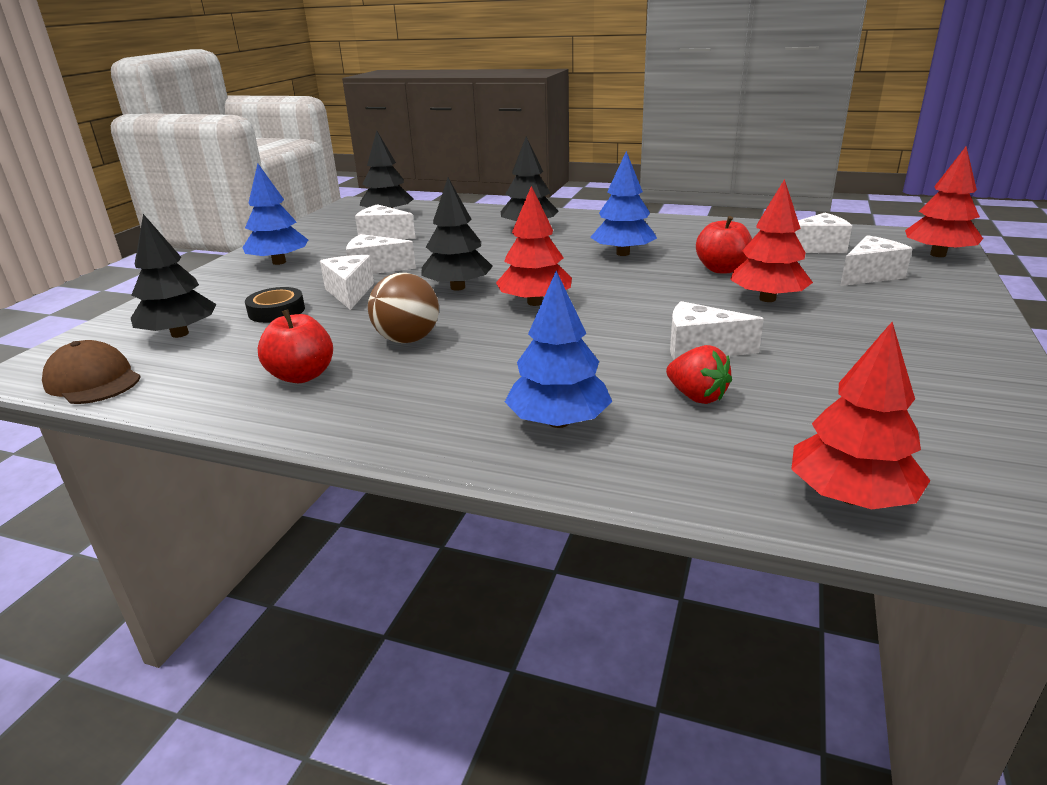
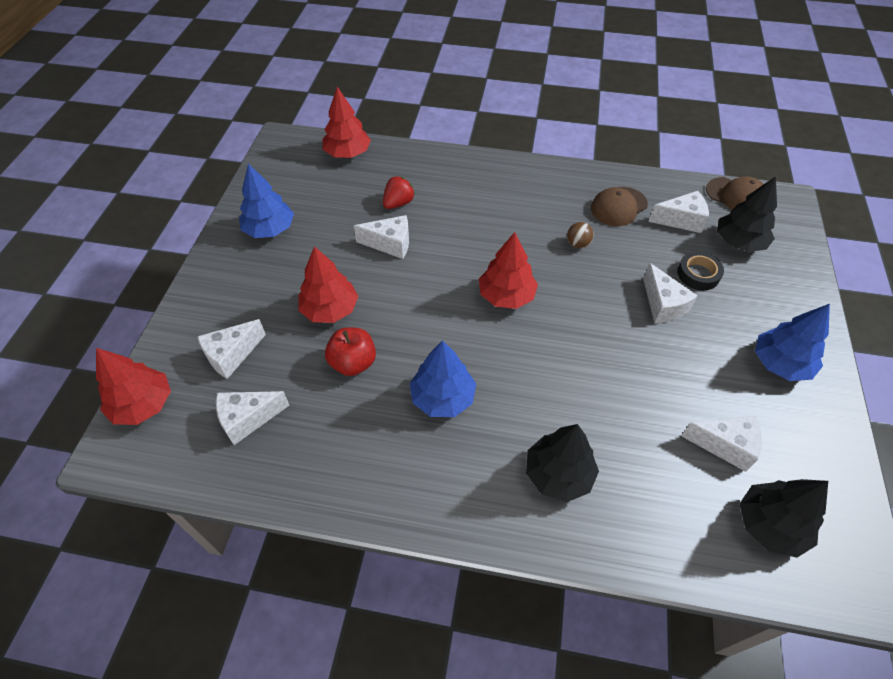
camera: 170 degrees right, 25 degrees up
red apple [258,309,333,383] -> brown cap [591,187,648,226]
white cheese [346,234,416,274] -> white cheese moved to [648,191,709,233]
brown ball [368,273,439,343] -> brown ball [567,222,594,248], size x0.57
black tree [421,178,493,291] -> none
blue tree [505,271,612,428] -> blue tree moved to [239,163,294,238]
red strawberry [666,345,732,404] -> red strawberry turned 90 degrees clockwise [383,176,415,209]

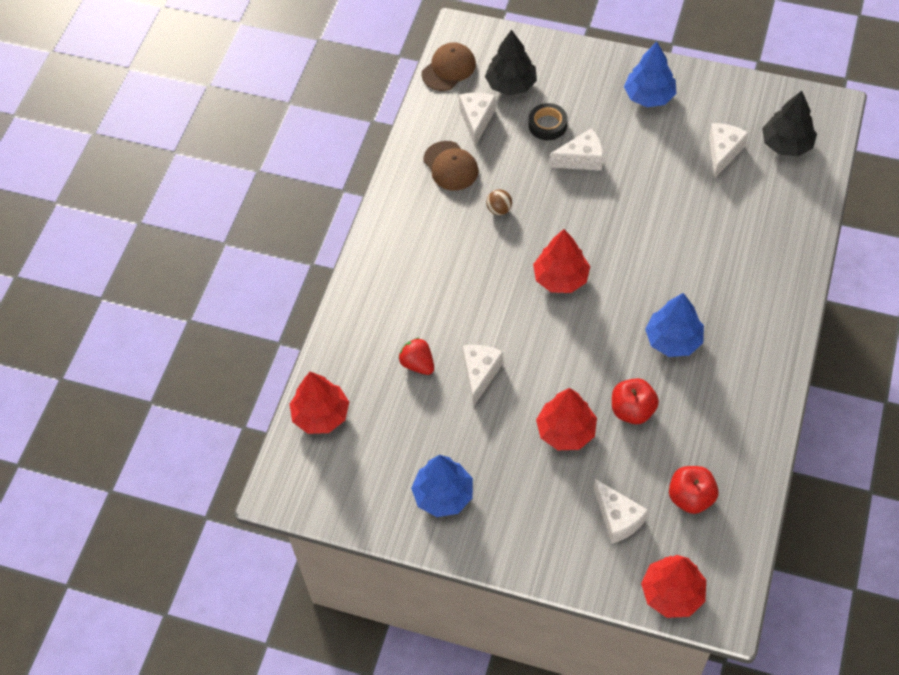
camera: 80 degrees left, 5 degrees up
white cheese [216,391,289,445] -> red apple [669,466,719,514]
black tree [526,424,599,502] -> none

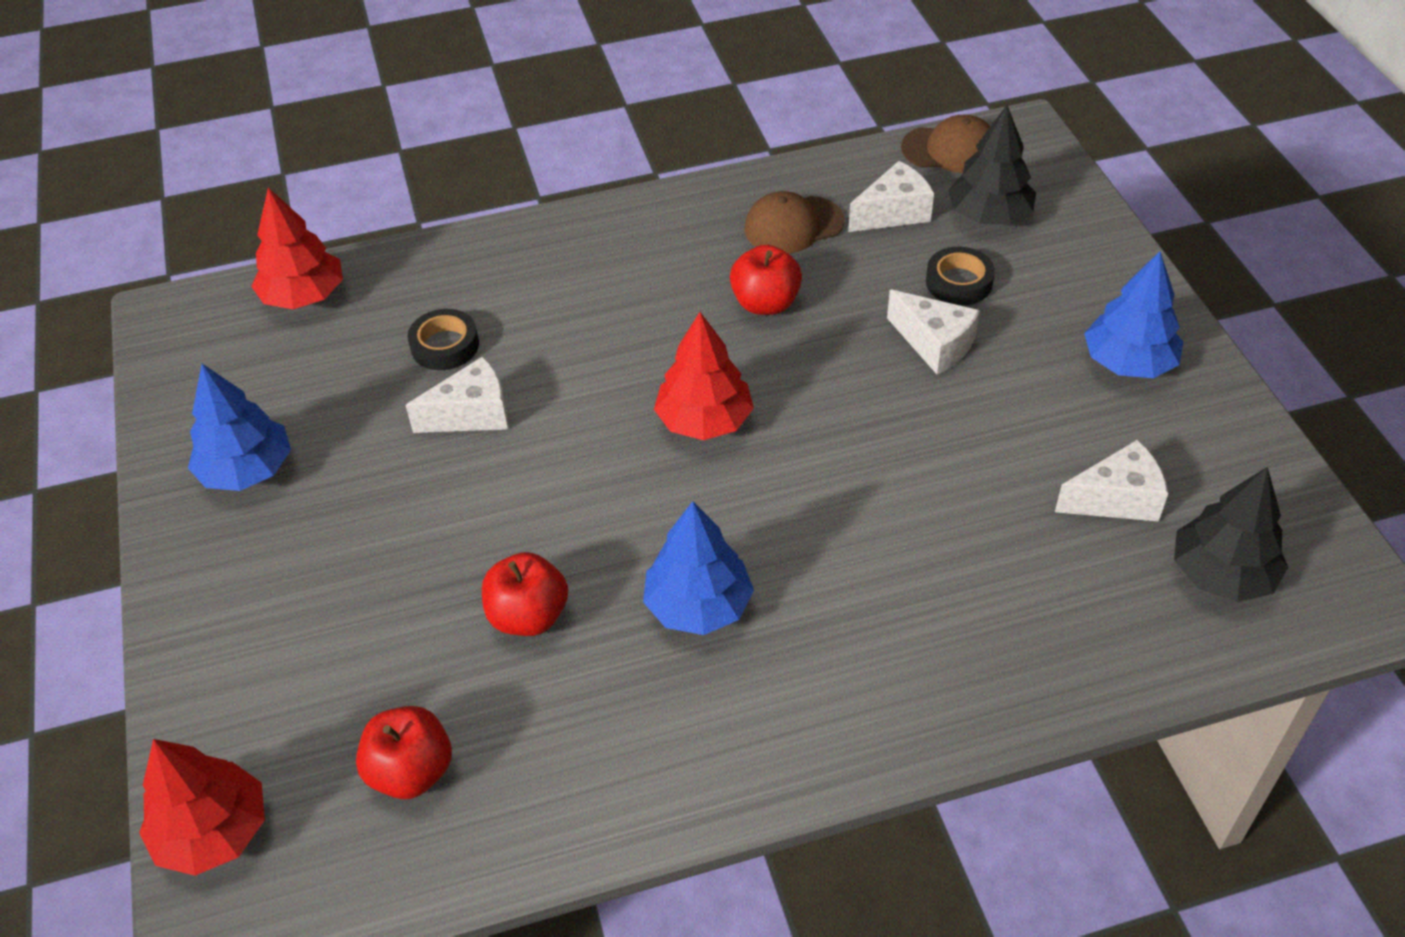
camera: 55 degrees right, 10 degrees down
red strawberry [398,338,434,375] -> black tape [408,309,479,370]
brown cap [423,141,479,191] -> brown cap turned 45 degrees clockwise [745,191,844,254]
brown ball [486,189,512,215] -> red apple [730,245,802,315]
red tree [536,388,597,450] -> none
white cheese [594,479,648,544] -> none

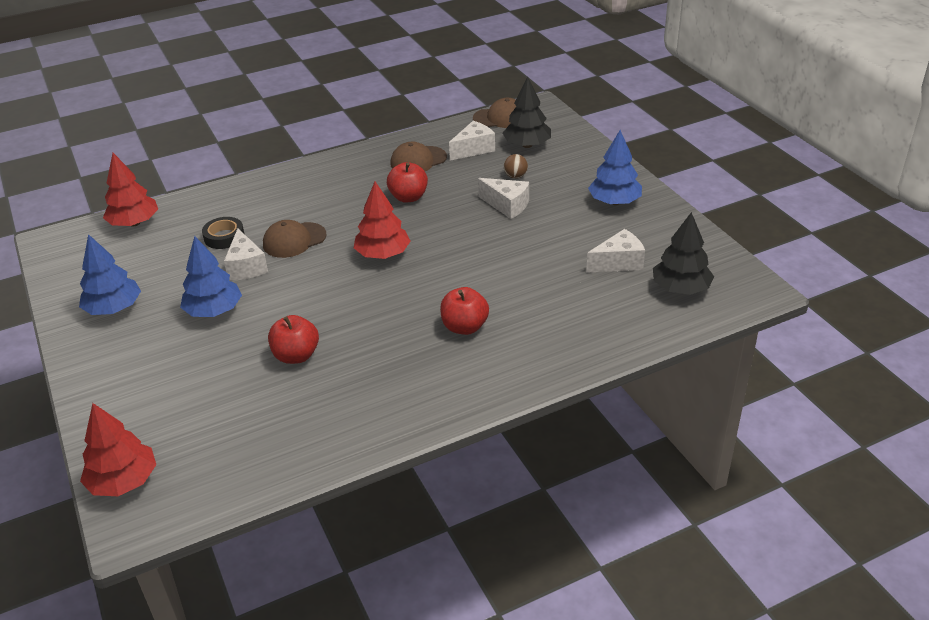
camera: 10 degrees left, 10 degrees down
red apple [356,706,452,799] -> red apple moved to [440,287,489,335]
white cheese [405,356,508,433] -> white cheese turned 105 degrees clockwise [224,229,268,280]
blue tree [643,501,754,635] -> blue tree moved to [180,236,242,317]
black tape [926,247,995,305] -> brown ball [504,154,528,179]
none -> brown cap [263,220,327,258]

